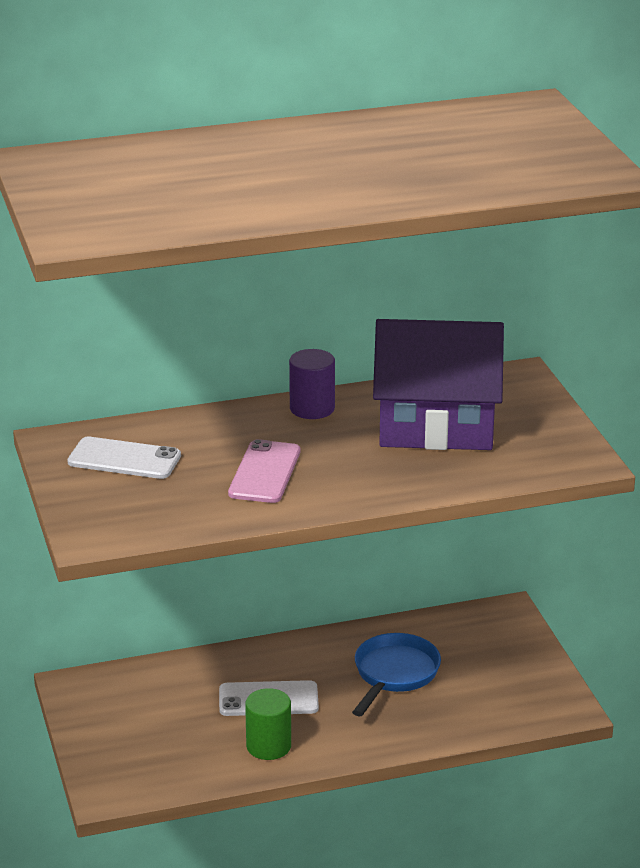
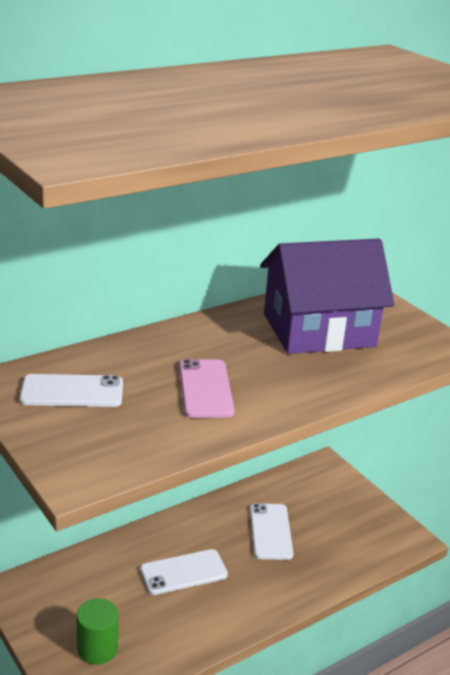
camera: 20 degrees left, 0 degrees up
green cylinder [245,688,291,760] -> green cylinder moved to [76,598,118,665]
purple cylinder [289,349,335,419] -> none
blue pan [352,633,441,716] -> white phone [250,503,293,560]

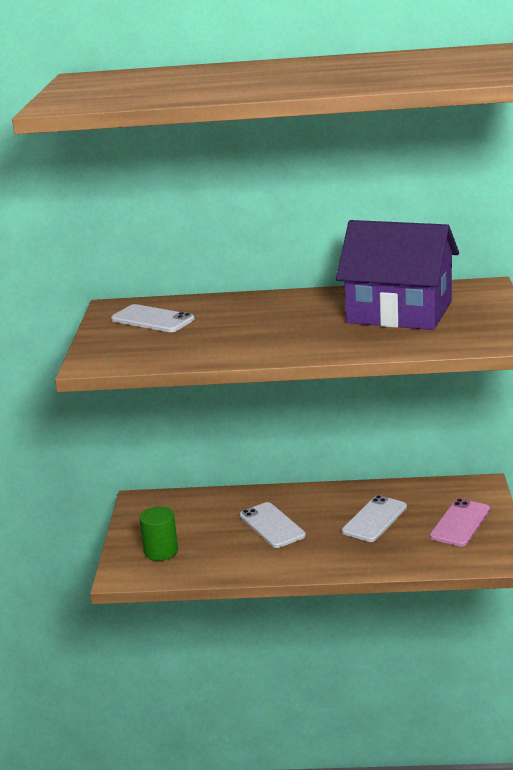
camera: 40 degrees right, 5 degrees down
white phone [140,549,228,595] -> white phone turned 45 degrees clockwise [240,502,306,548]
pink phone [179,359,235,418] -> pink phone moved to [430,498,490,546]

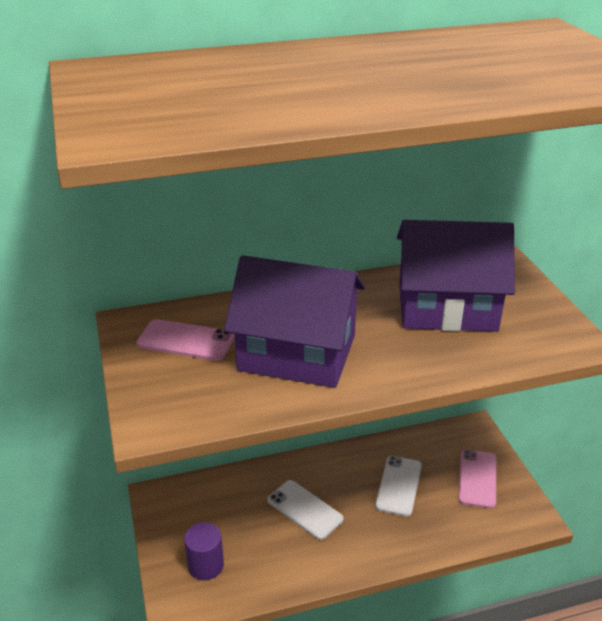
camera: 20 degrees left, 10 degrees up
white phone [111,304,195,332] -> pink phone [137,319,235,361]
green cylinder [139,506,178,561] -> purple cylinder [184,522,224,580]
none -> purple house [224,255,365,388]

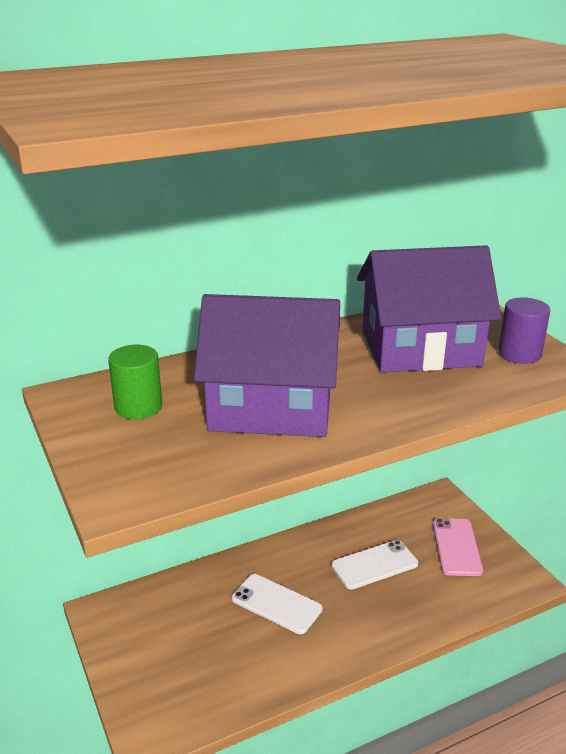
camera: 10 degrees left, 5 degrees down
pink phone [137,319,235,361] -> green cylinder [108,345,162,419]
purple cylinder [184,522,224,580] -> purple cylinder moved to [498,298,550,364]
white phone [375,456,422,517] -> white phone turned 60 degrees clockwise [331,540,418,590]

